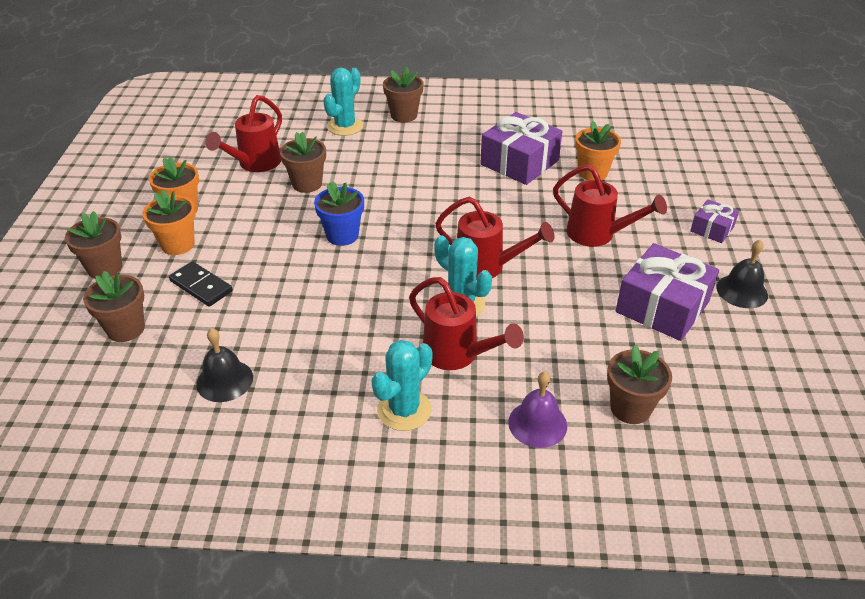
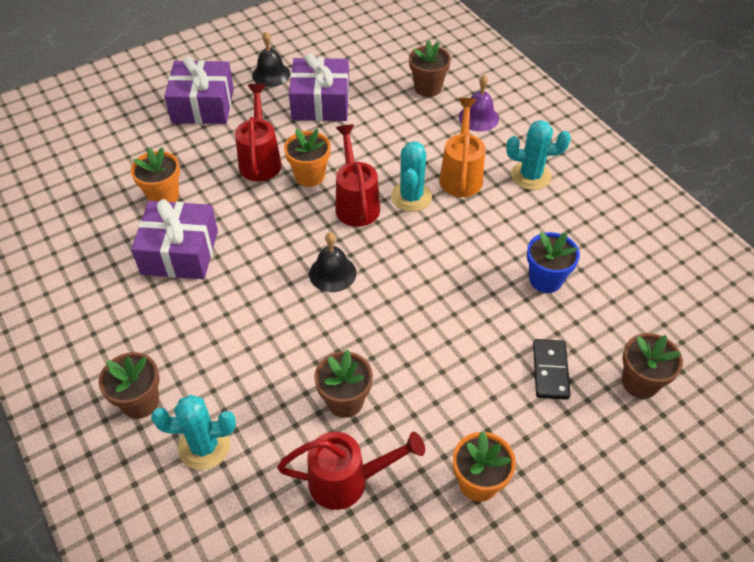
camera: 125 degrees left, 10 degrees up
brown flower pot [65,211,122,279] -> none
orange flower pot [142,190,196,255] -> orange flower pot moved to [284,129,330,187]
black bell [196,328,253,402] -> black bell moved to [309,232,356,292]
blue flower pot [314,181,364,246] -> blue flower pot moved to [527,232,580,293]
red watering can [409,277,524,370] -> orange watering can [439,98,485,197]
purple gift [690,199,739,243] -> purple gift [164,56,234,124], size x1.90

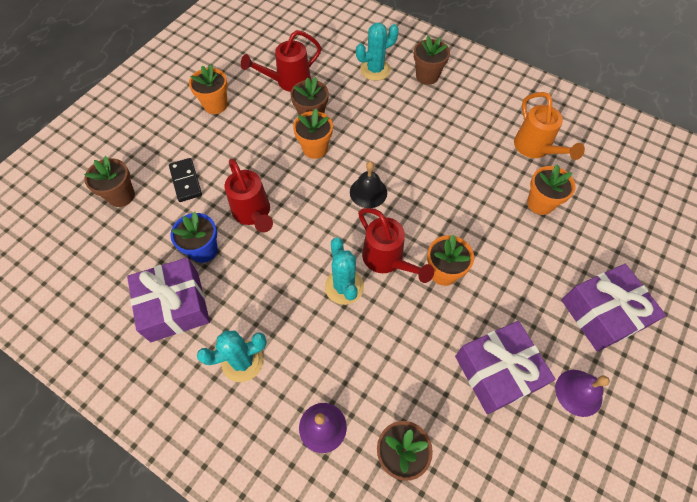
camera: 155 degrees right, 10 degrees up
purple gift [131,199,218,279] -> purple gift moved to [127,257,210,342]
red watering can [235,84,282,181] -> red watering can moved to [224,158,273,233]
black bell [252,32,290,87] -> purple bell [555,370,610,417]
orange watering can [439,98,485,197] -> orange watering can moved to [514,92,585,160]
none -> orange flower pot [293,109,333,159]

